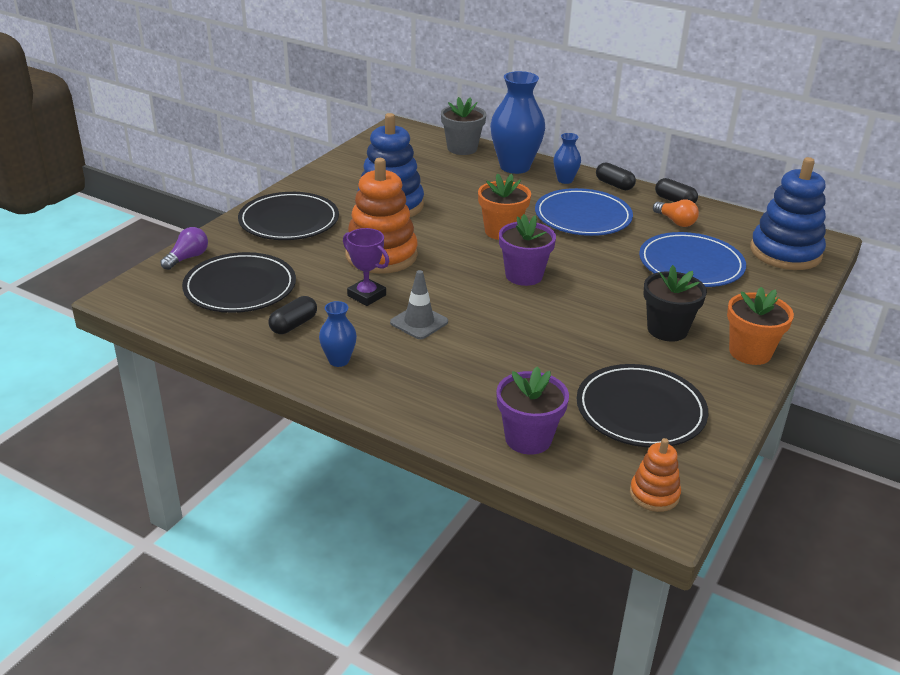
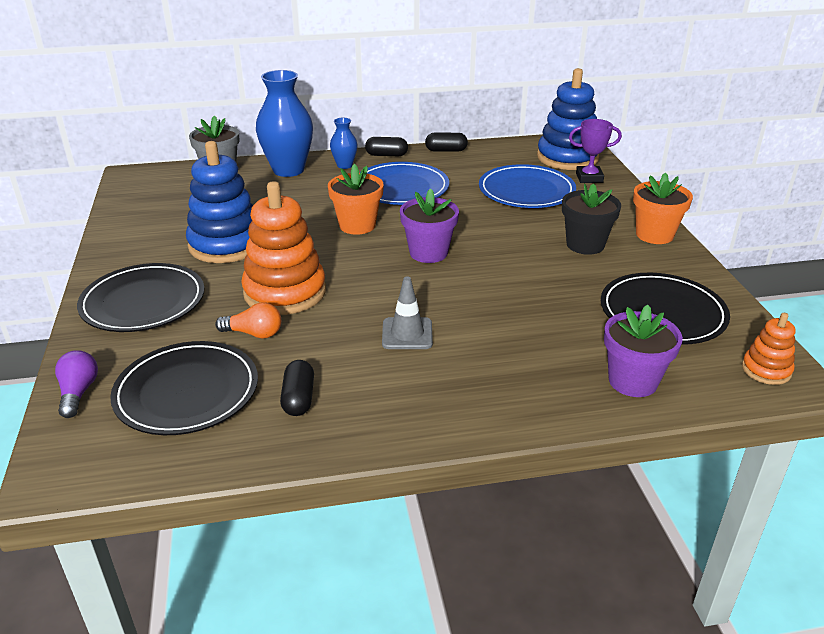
camera: 40 degrees left, 0 degrees up
blue vase [319,301,357,367] -> none
purple trophy [343,228,389,306] -> purple trophy moved to [569,119,622,183]
orange light bulb [653,199,699,227] -> orange light bulb moved to [215,302,281,339]

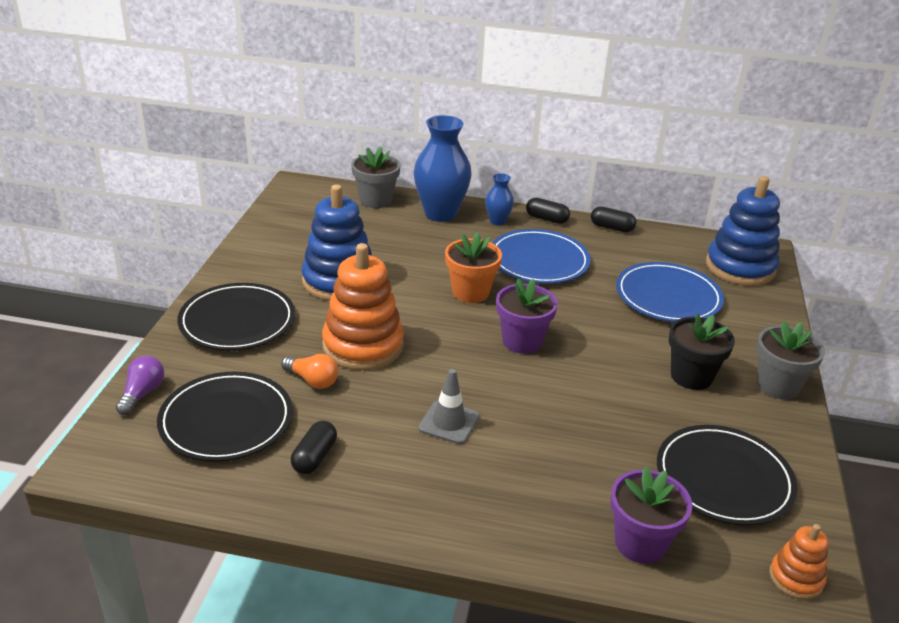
camera: 20 degrees right, 0 degrees up
purple trophy [569,119,622,183] -> none
orange flower pot [633,172,693,244] -> grey flower pot [757,321,825,400]

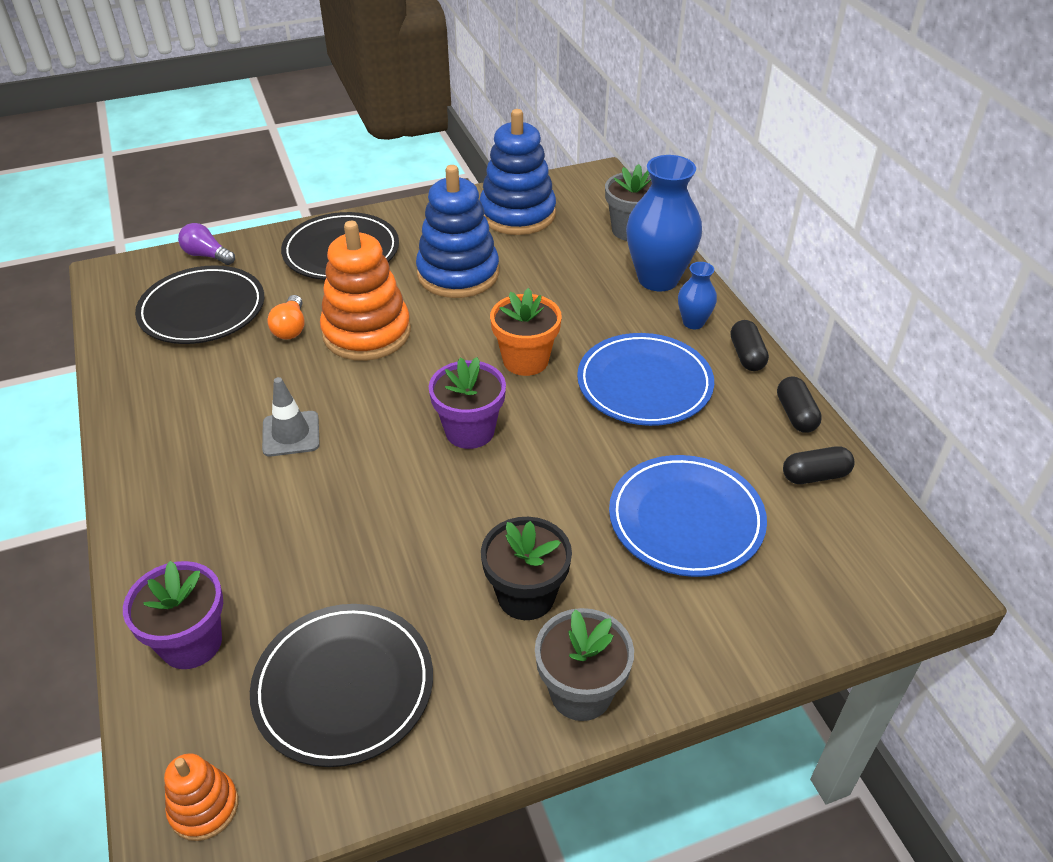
camera: 60 degrees right, 10 degrees up
purple light bulb [116,356,164,415] -> purple light bulb turned 135 degrees counterclockwise [178,223,235,265]
black capsule [291,420,337,474] -> black capsule moved to [783,447,854,484]
blue stacking toy [706,176,780,286] -> blue stacking toy moved to [480,109,556,235]

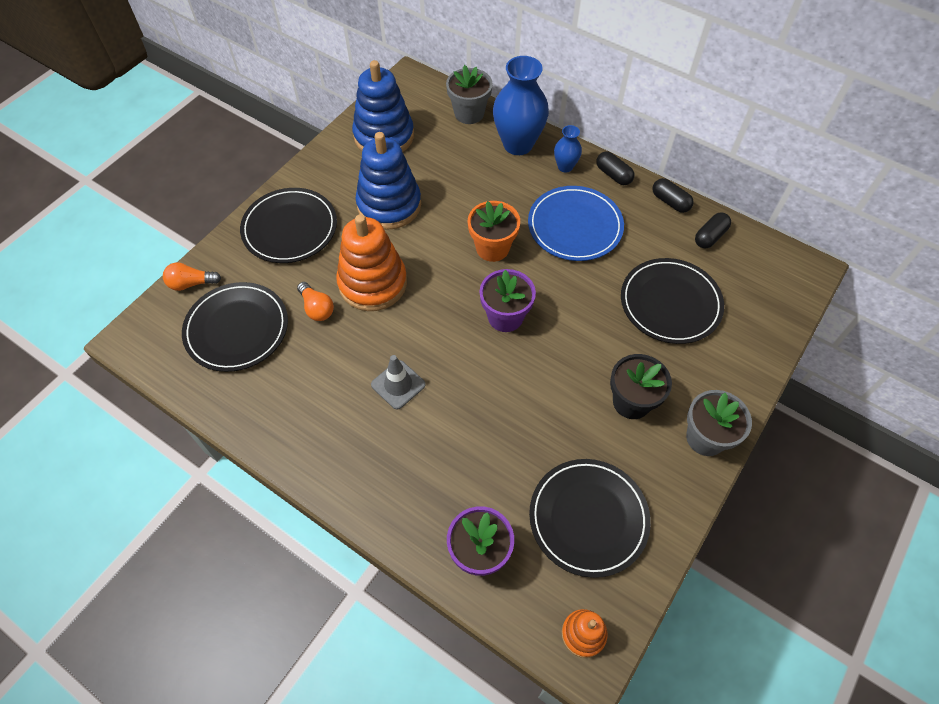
camera: 35 degrees left, 15 degrees up
purple light bulb [178,223,235,265] -> orange light bulb [163,262,221,291]
blue plate [609,455,767,577] -> black plate [621,258,724,344]

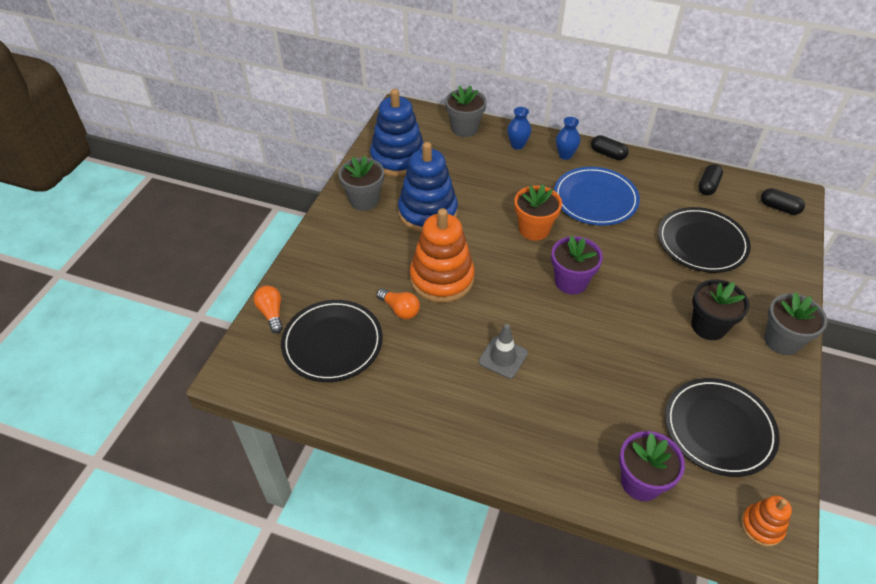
camera: 15 degrees left, 10 degrees down
orange light bulb [163,262,221,291] -> orange light bulb turned 90 degrees clockwise [254,286,283,333]
black plate [240,188,337,263] -> none
blue vase [493,56,549,155] -> blue vase [507,107,531,150], size x0.50
black capsule [652,178,694,213] -> black capsule moved to [761,188,805,215]
none -> grey flower pot [338,156,384,211]

